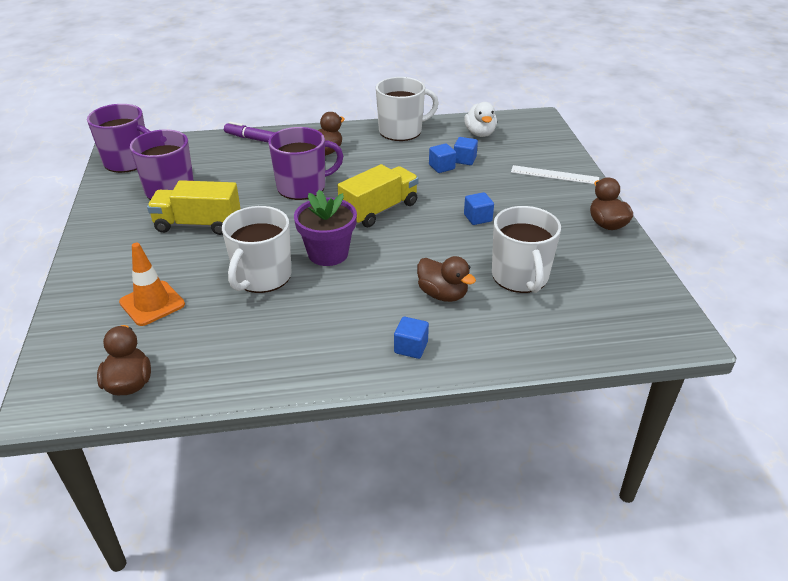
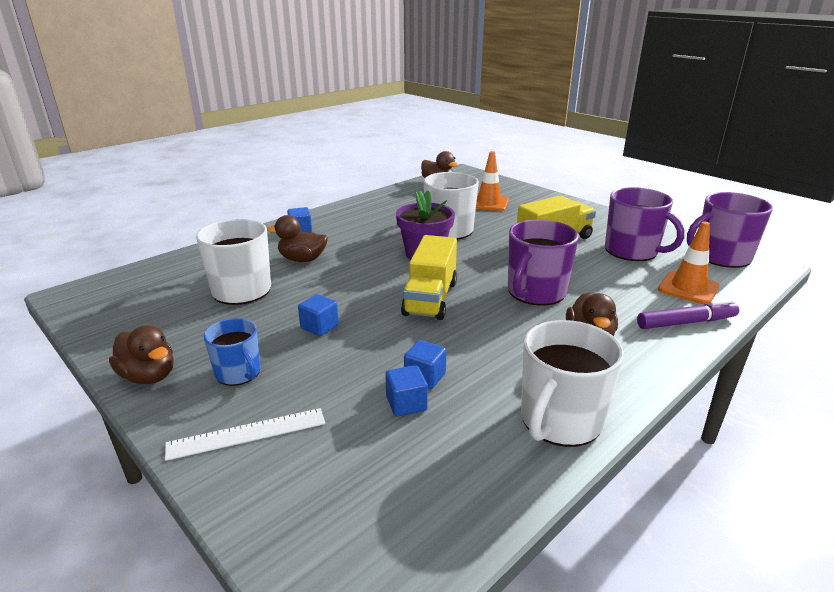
camera: 145 degrees right, 10 degrees down
white duck [464,102,497,137] -> none
none -> blue mug [203,318,260,386]
none -> orange traffic cone [658,222,720,305]

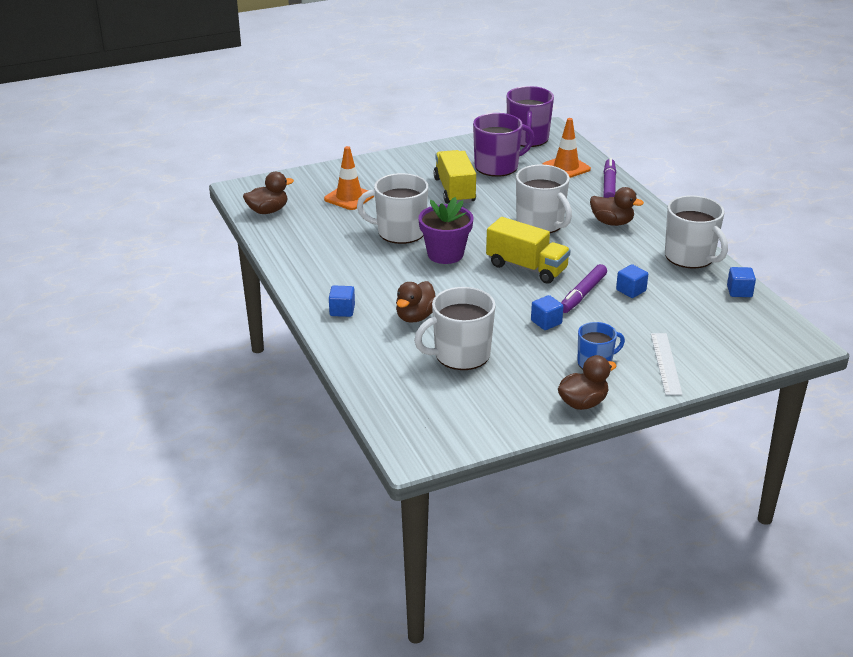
camera: 70 degrees left, 5 degrees up
blue cube [385,365,428,417] -> blue cube moved to [727,267,756,297]
purple mug [508,220,579,306] -> white mug [516,165,572,233]
none -> purple marker [561,264,607,313]

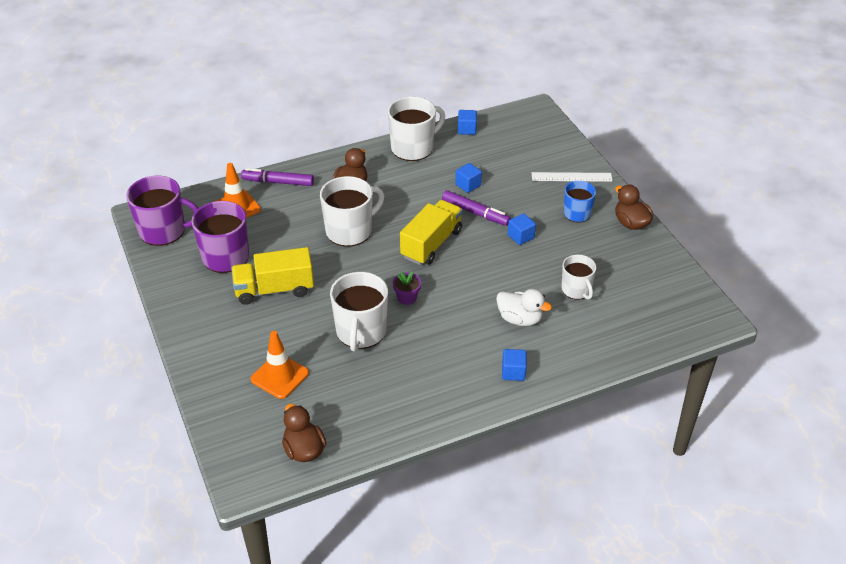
camera: 90 degrees left, 10 degrees up
brown duck [396,281,435,323] -> white duck [496,289,552,326]
white mug [414,287,496,370] -> white mug [561,254,596,300], size x0.61
purple flower pot [418,197,473,264] -> purple flower pot [393,271,421,305], size x0.52

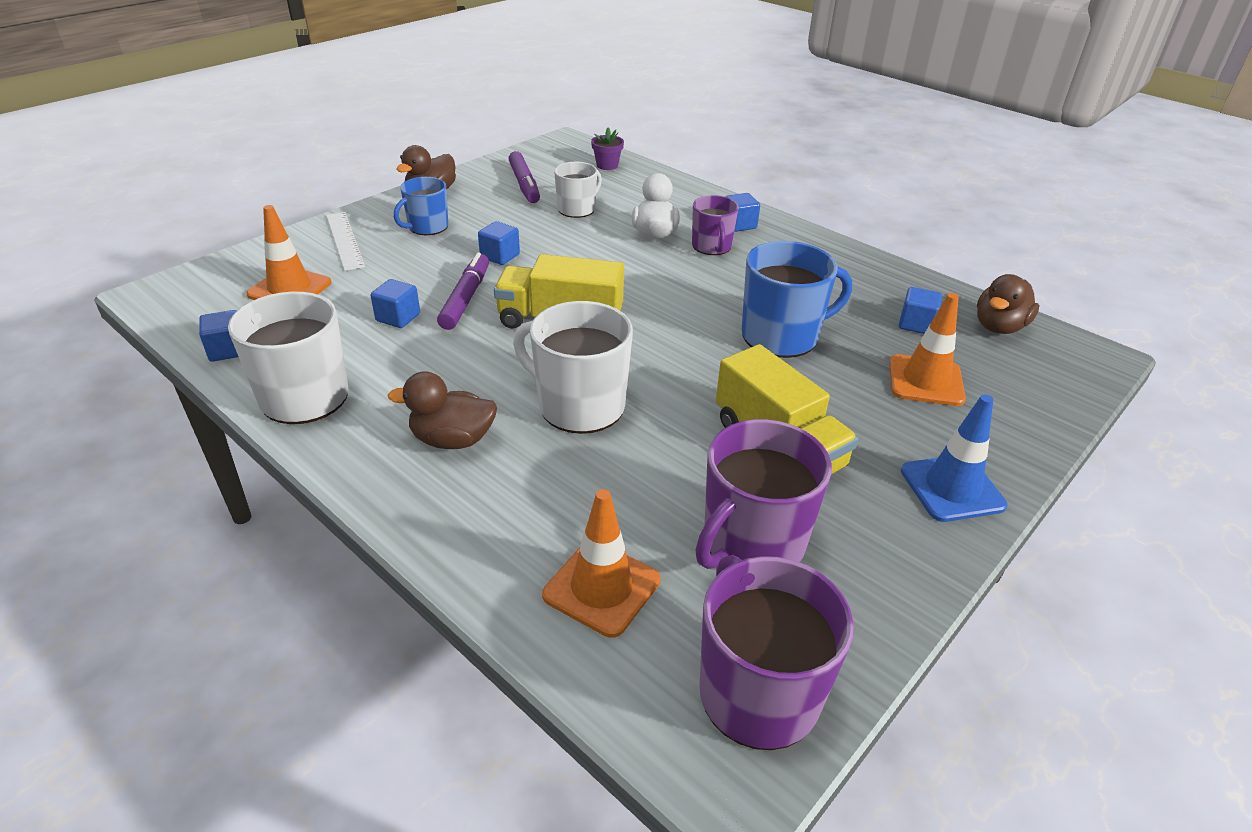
camera: 115 degrees left, 5 degrees down
purple marker [241,168,314,186] -> purple marker moved to [509,151,540,203]
white mug [330,272,388,352] -> blue mug [742,241,852,358]
purple flower pot [393,271,421,305] -> purple flower pot moved to [591,127,624,170]
none -> orange traffic cone [246,205,332,300]
none -> purple mug [692,195,739,255]
none -> blue cube [899,287,942,334]
none -> blue traffic cone [901,395,1007,522]

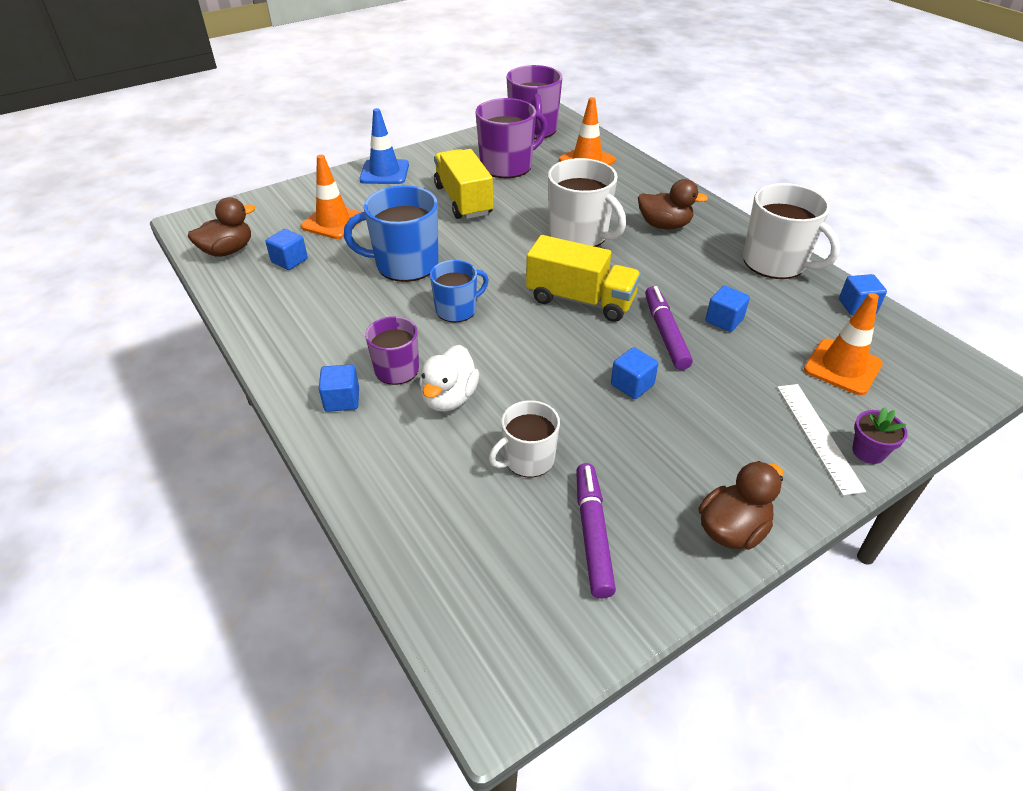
camera: 165 degrees left, 5 degrees up
blue mug [394,177,448,235] -> blue mug moved to [430,260,489,323]
purple marker [437,253,489,330] -> purple marker turned 150 degrees clockwise [645,286,693,370]
purple flower pot [591,127,624,170] -> purple flower pot moved to [852,407,908,464]

